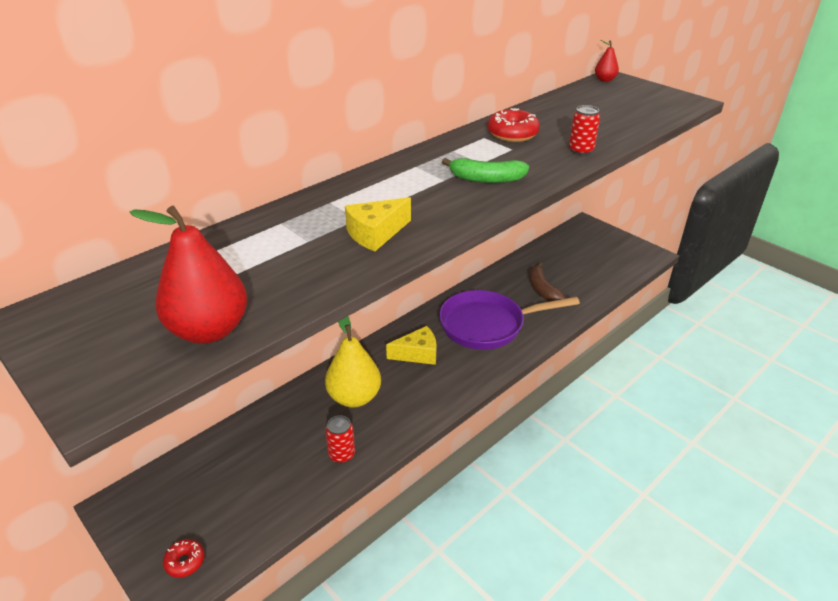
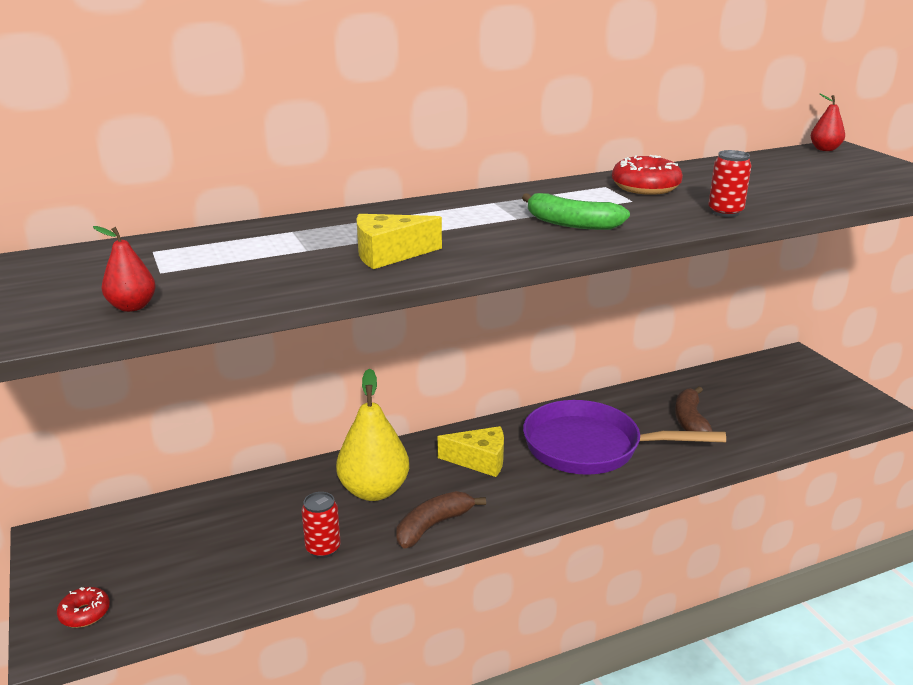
camera: 20 degrees right, 10 degrees down
red pear [129,205,247,344] -> red pear [93,226,156,312], size x0.50
none -> brown banana [396,491,486,549]

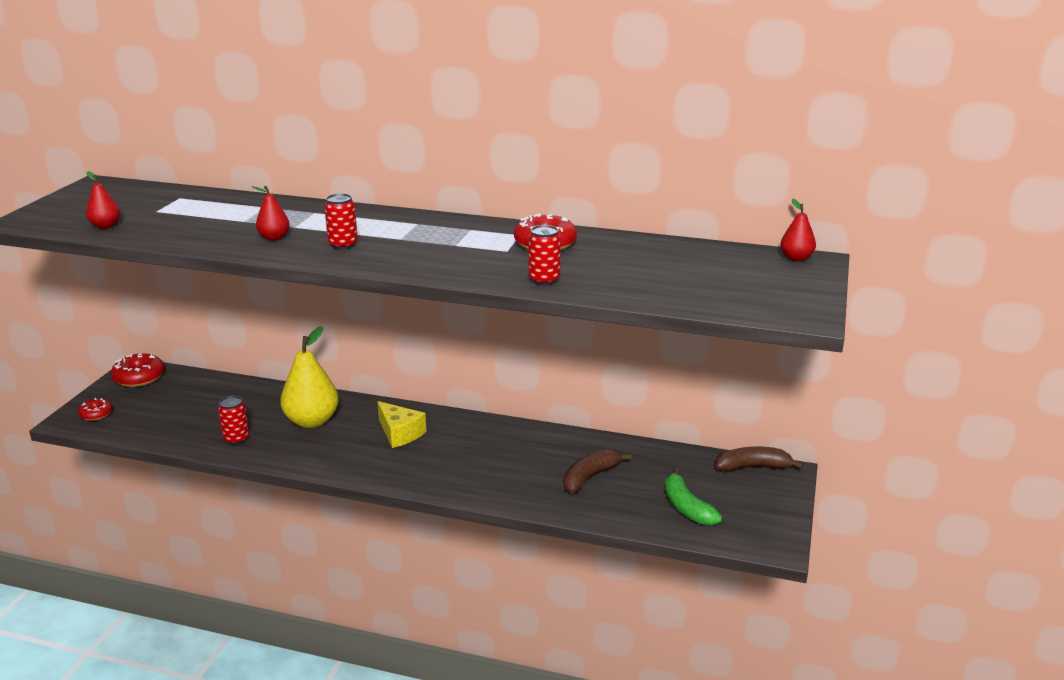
camera: 40 degrees right, 0 degrees up
yellow cheese [357,214,442,269] -> red pear [252,186,290,240]
brown banana [396,491,486,549] -> brown banana moved to [715,446,803,472]
green banana [522,193,630,230] -> green banana moved to [664,468,722,525]
purple pan [523,400,726,475] -> none
none -> red donut [111,353,164,387]
none -> red can [324,193,358,250]

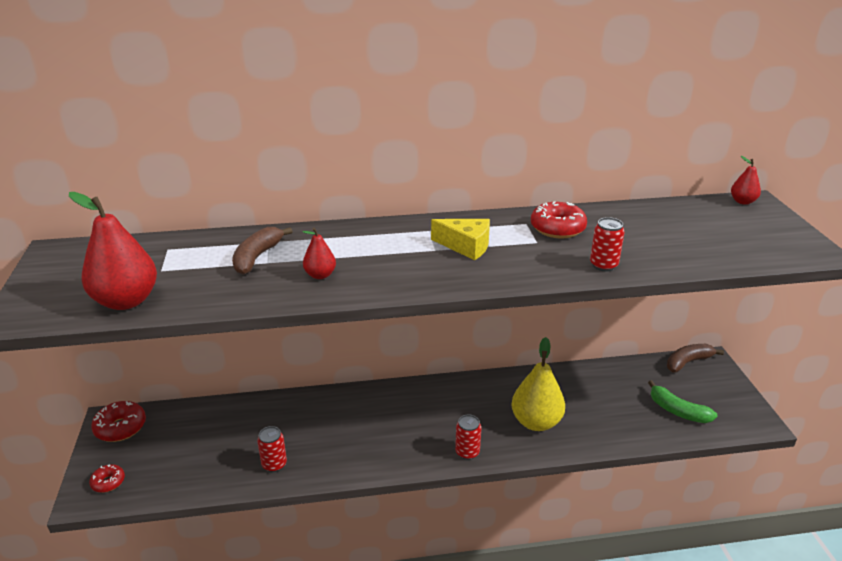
camera: 25 degrees left, 5 degrees up
red pear [86,171,120,229] -> red pear [69,192,157,310], size x1.98
yellow pear [280,327,339,428] -> yellow pear moved to [511,337,565,431]
red can [324,193,358,250] -> red can moved to [455,415,481,460]
yellow cheese [377,401,426,448] -> yellow cheese moved to [431,219,490,260]
brown banana [564,449,632,493] -> brown banana moved to [232,227,293,275]

